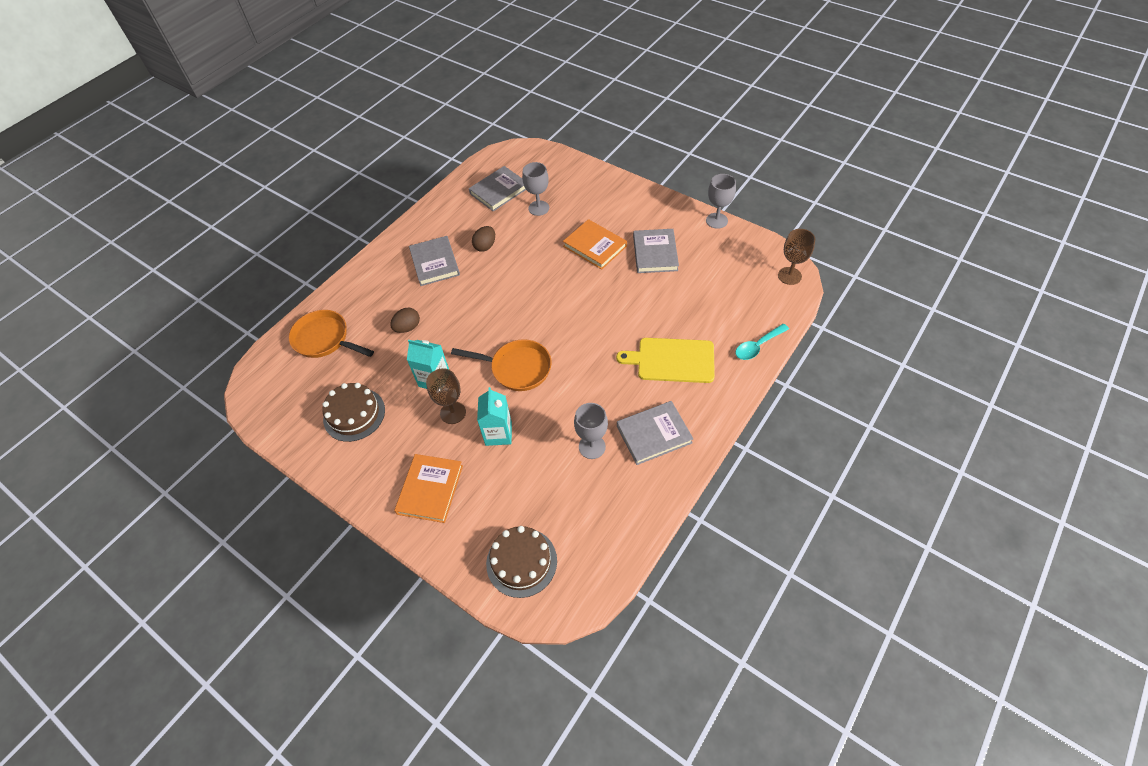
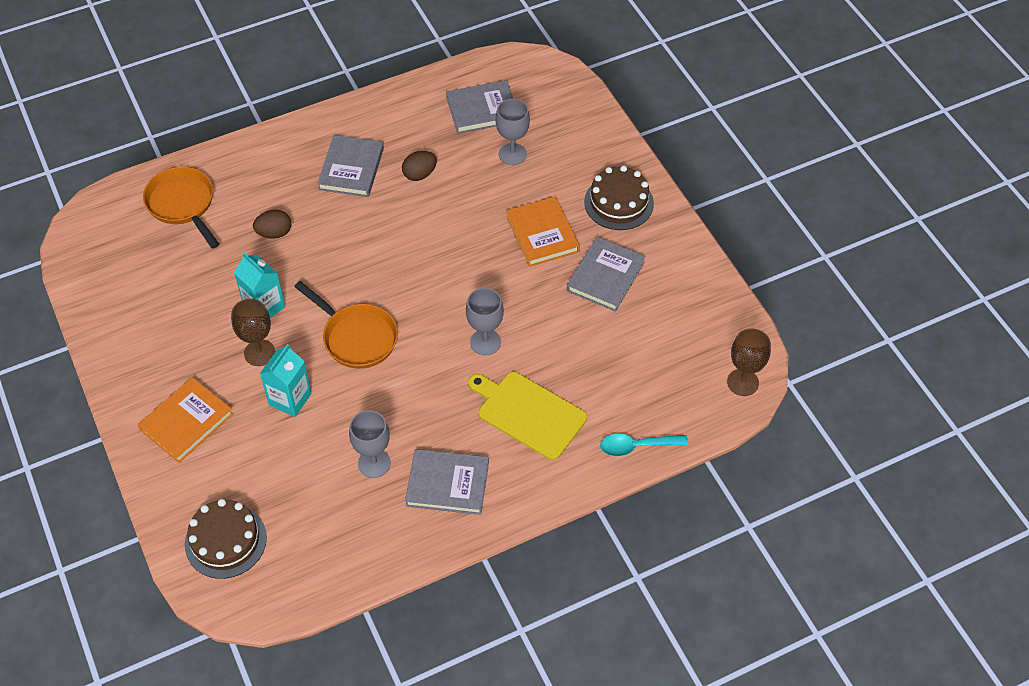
camera: 25 degrees right, 0 degrees up
brown cake [322,383,385,442] -> brown cake moved to [584,165,654,230]
grey goblet [706,174,736,229] -> grey goblet moved to [466,288,504,355]

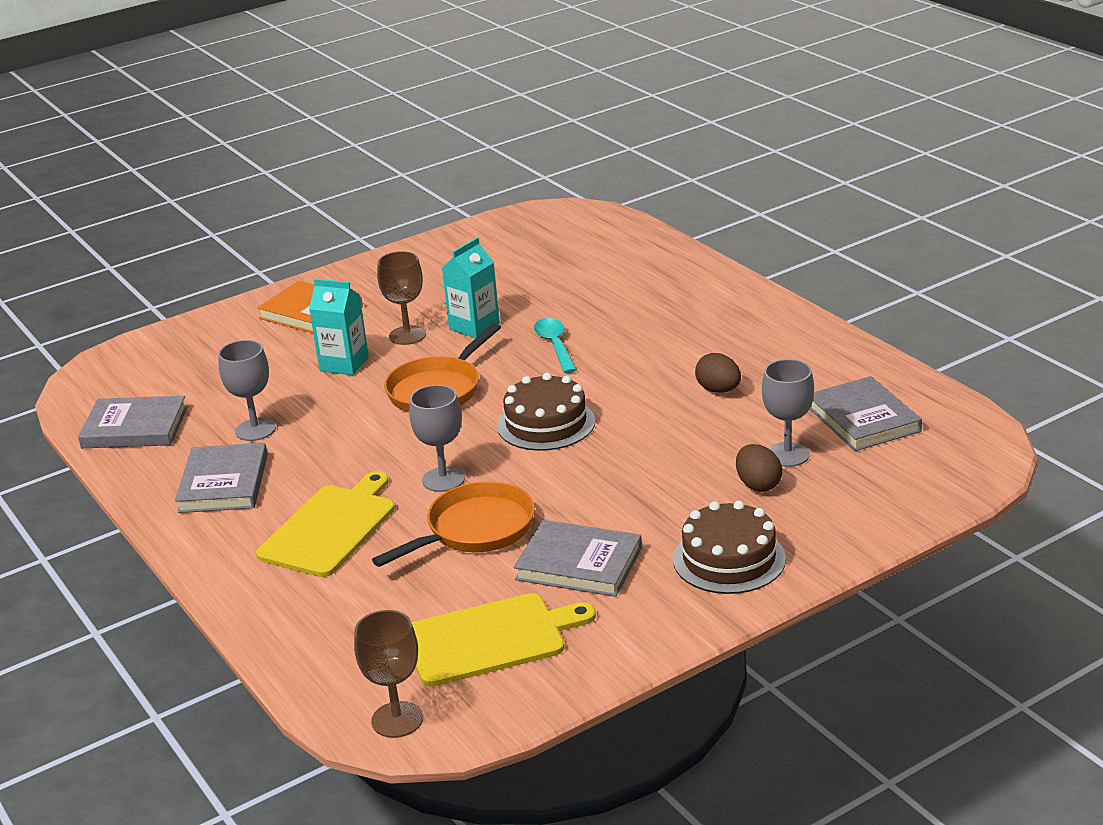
camera: 85 degrees right, 25 degrees down
orange pan [143,167,219,249] -> orange pan moved to [372,481,535,567]
brown cake [185,499,267,579] -> brown cake moved to [497,373,595,451]
brown egg [253,210,291,239] -> brown egg moved to [736,444,782,492]
grey book [317,135,384,197] -> grey book moved to [78,396,187,448]
orange book [506,197,580,267] -> none
turquoise spoon [600,434,688,456] -> turquoise spoon moved to [534,318,577,373]
none -> yellow cutting board [411,593,596,687]

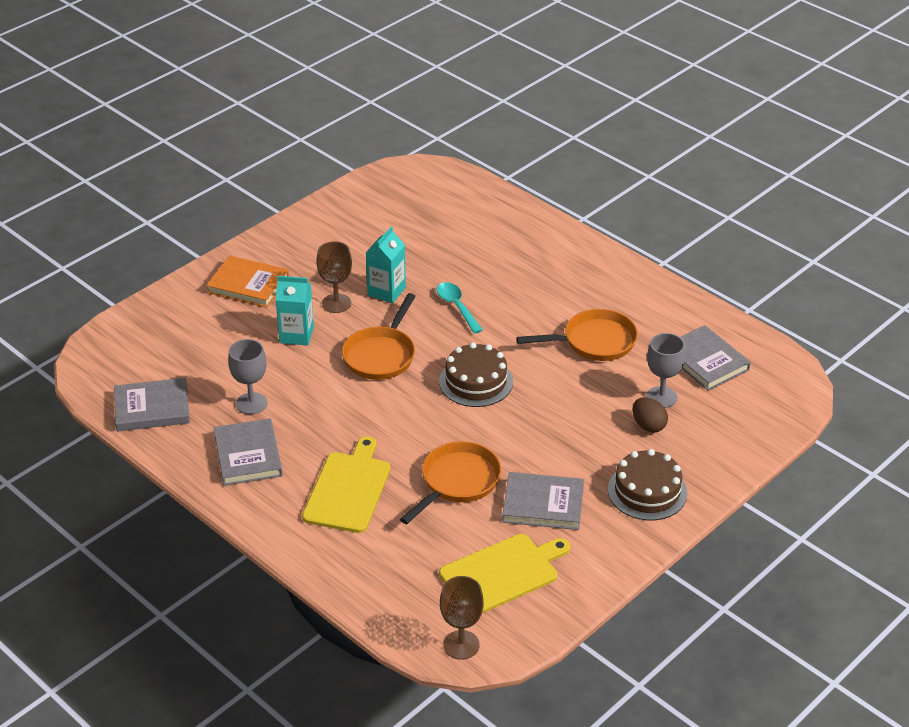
camera: 15 degrees left, 10 degrees up
grey goblet [409,385,465,492] -> none
brown egg [695,353,741,393] -> orange pan [516,309,638,361]

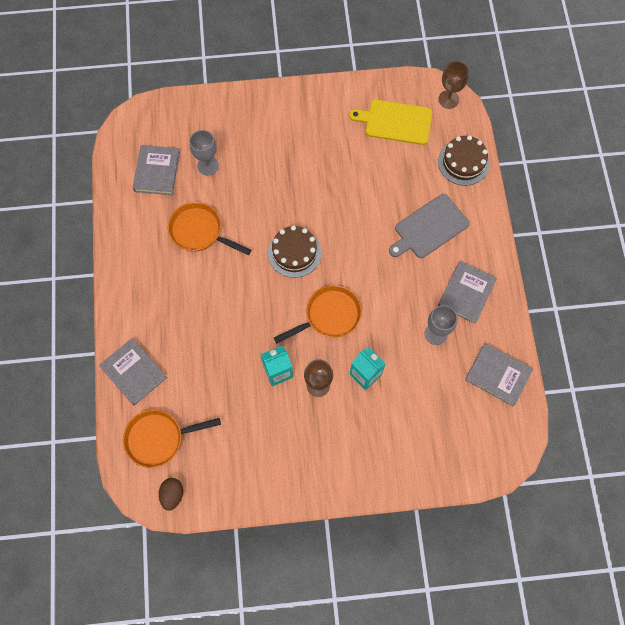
camera: 140 degrees left, 30 degrees up
orange book [206,255,289,308] -> none
yellow cutting board [302,437,390,533] -> grey cutting board [389,194,470,258]
orange pan [400,441,501,524] -> orange pan moved to [123,410,221,468]
turquoise spoon [437,282,483,334] -> none
grey book [502,472,584,530] -> grey book moved to [99,338,167,406]
brown cake [608,449,687,520] -> brown cake moved to [438,135,489,186]
brown egg [633,397,668,433] -> brown egg moved to [159,478,183,511]

